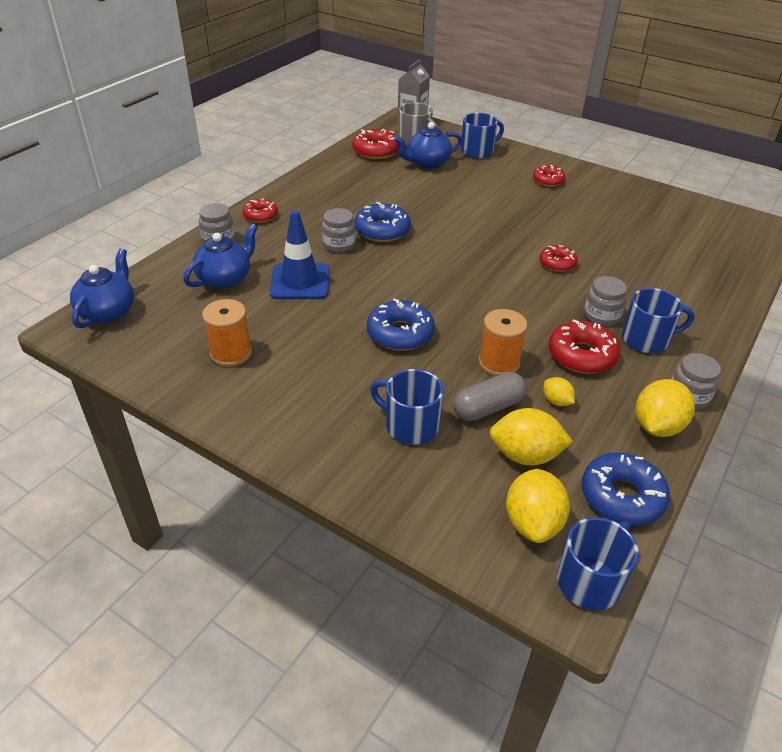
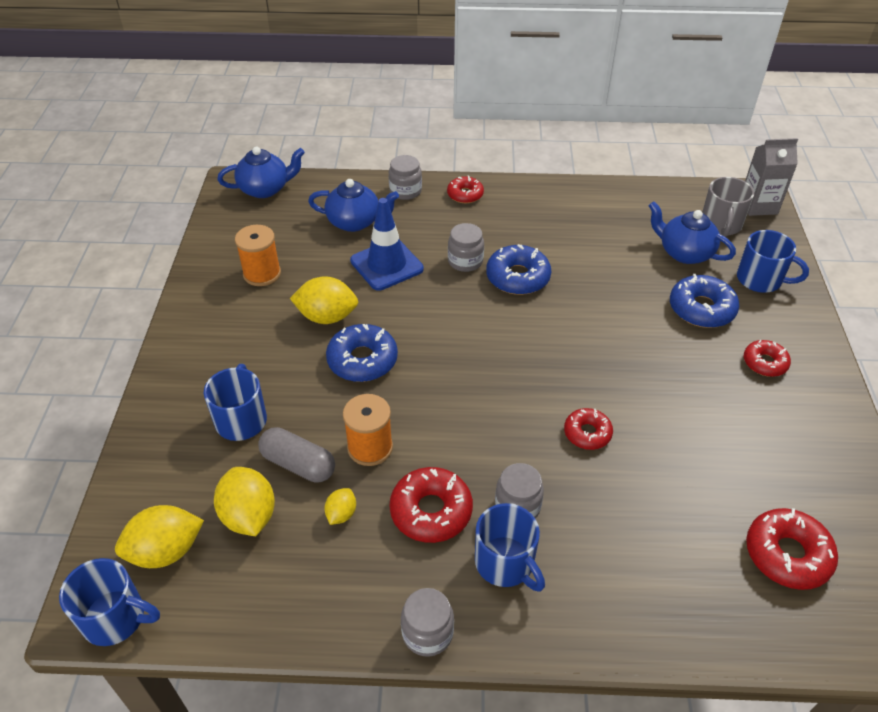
camera: 60 degrees right, 5 degrees up
red donut [352,129,398,159] -> red donut moved to [746,508,838,590]
blue donut [582,453,670,526] -> blue donut moved to [670,274,739,328]
yellow lemon [636,379,695,437] -> yellow lemon moved to [290,276,358,324]

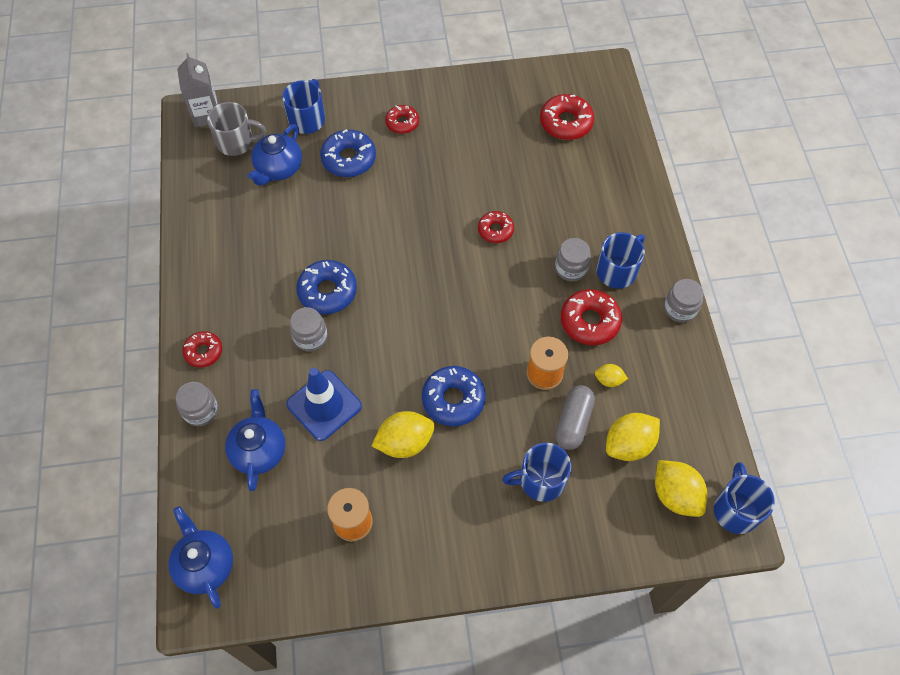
camera: 100 degrees left, 15 degrees up
yellow lemon [290,276,358,324] -> yellow lemon turned 75 degrees clockwise [372,411,435,458]

